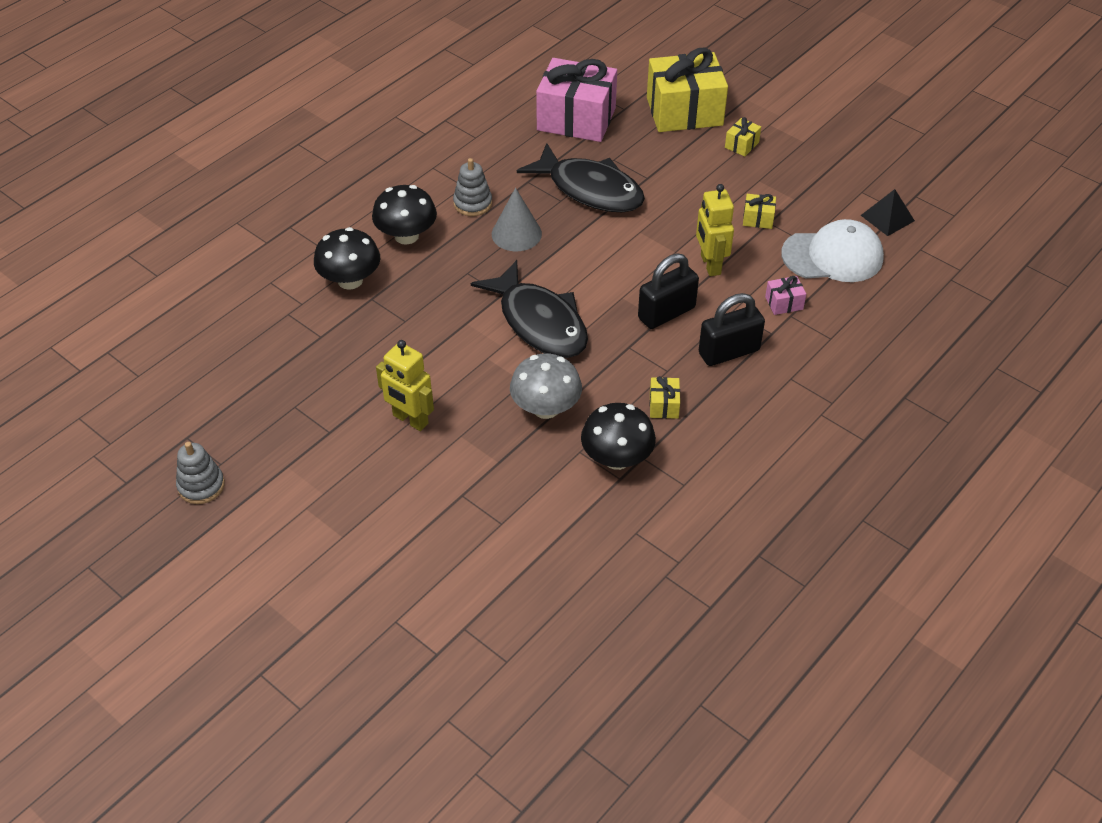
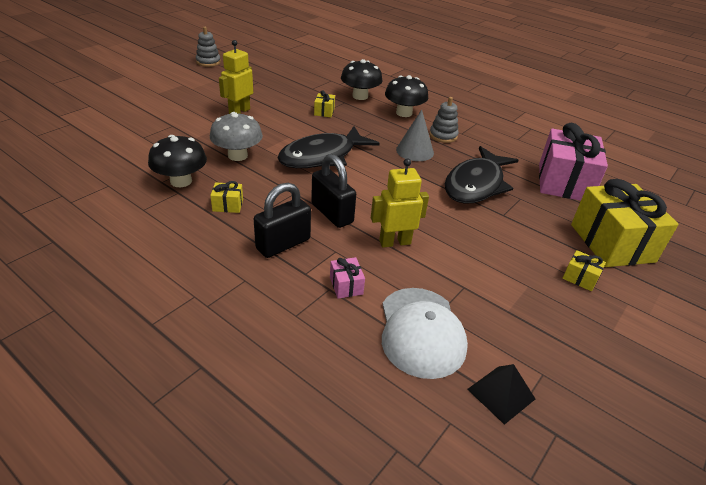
camera: 85 degrees right, 10 degrees down
black padlock [699,293,765,366] -> black padlock turned 75 degrees clockwise [254,183,311,258]
yellow gift [743,194,776,229] -> yellow gift moved to [314,90,335,117]

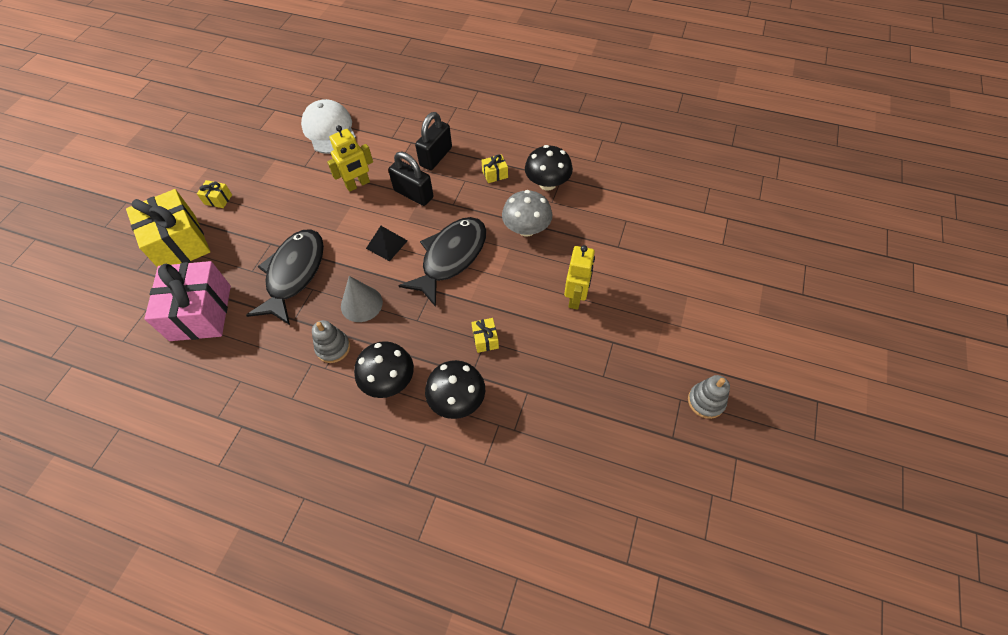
camera: 165 degrees right, 20 degrees up
pink gift [330,257,365,299] -> none
black pyramid [467,364,535,425] -> black pyramid moved to [366,226,408,261]

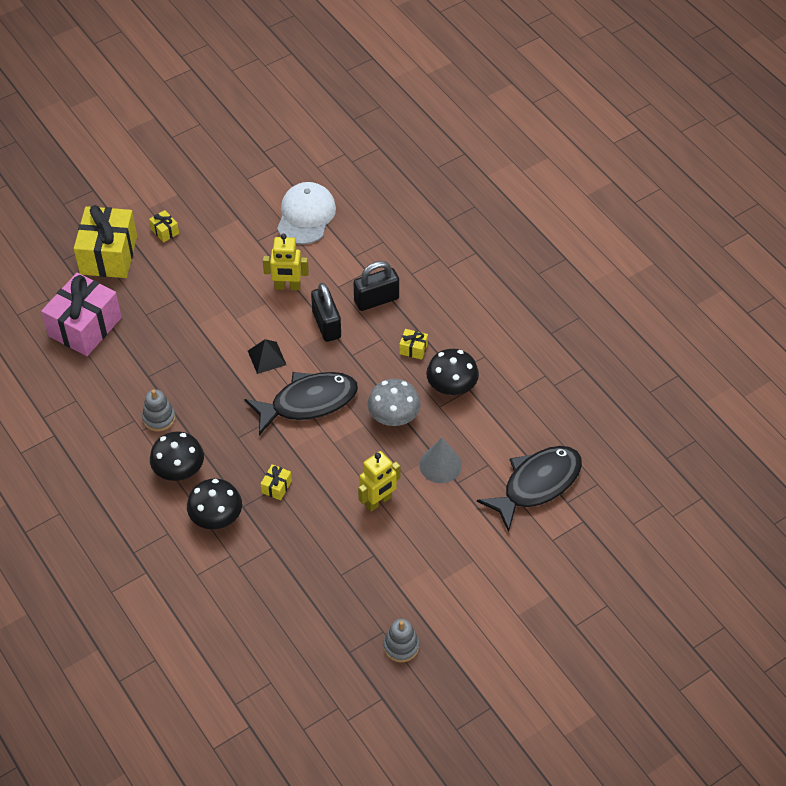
camera: 35 degrees right, 5 degrees down
black fish [246,229,324,325] -> black fish moved to [477,446,582,532]
grey cone [341,276,383,322] -> grey cone moved to [420,437,462,483]

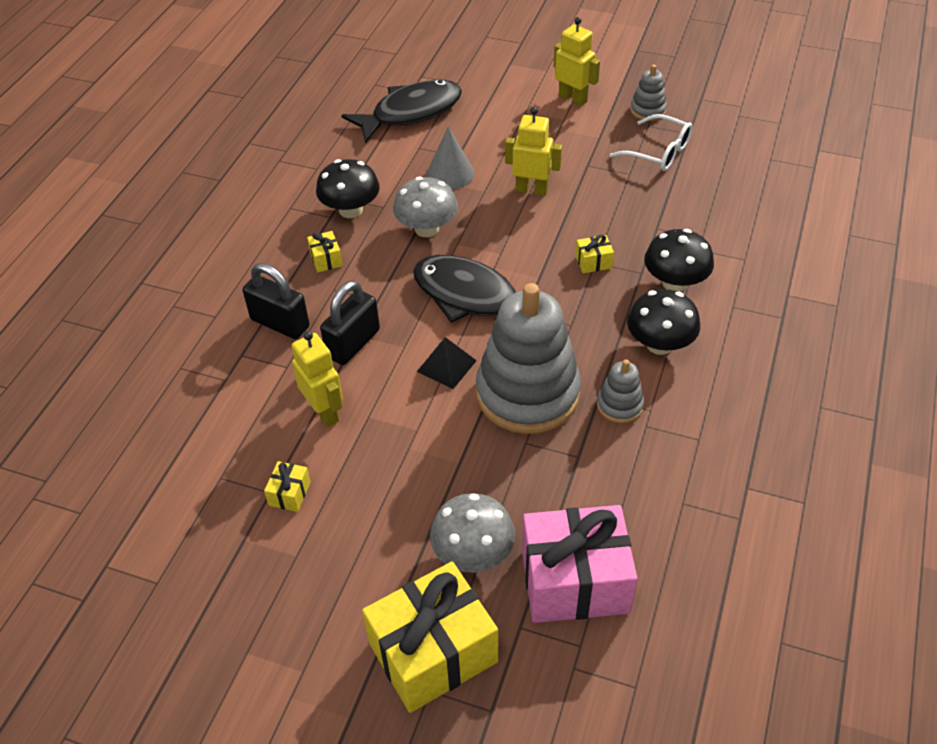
camera: 125 degrees left, 5 degrees down
yellow gift [149,210,179,243] -> yellow gift moved to [264,461,311,512]
white cap [277,182,336,245] -> none
black fish [477,446,582,532] -> black fish turned 135 degrees clockwise [342,80,462,143]
none -> grey mushroom [430,493,515,573]
none -> grey stacking toy [476,283,581,434]
none -> yellow robot [554,17,600,106]
none -> white glasses [610,114,693,171]

